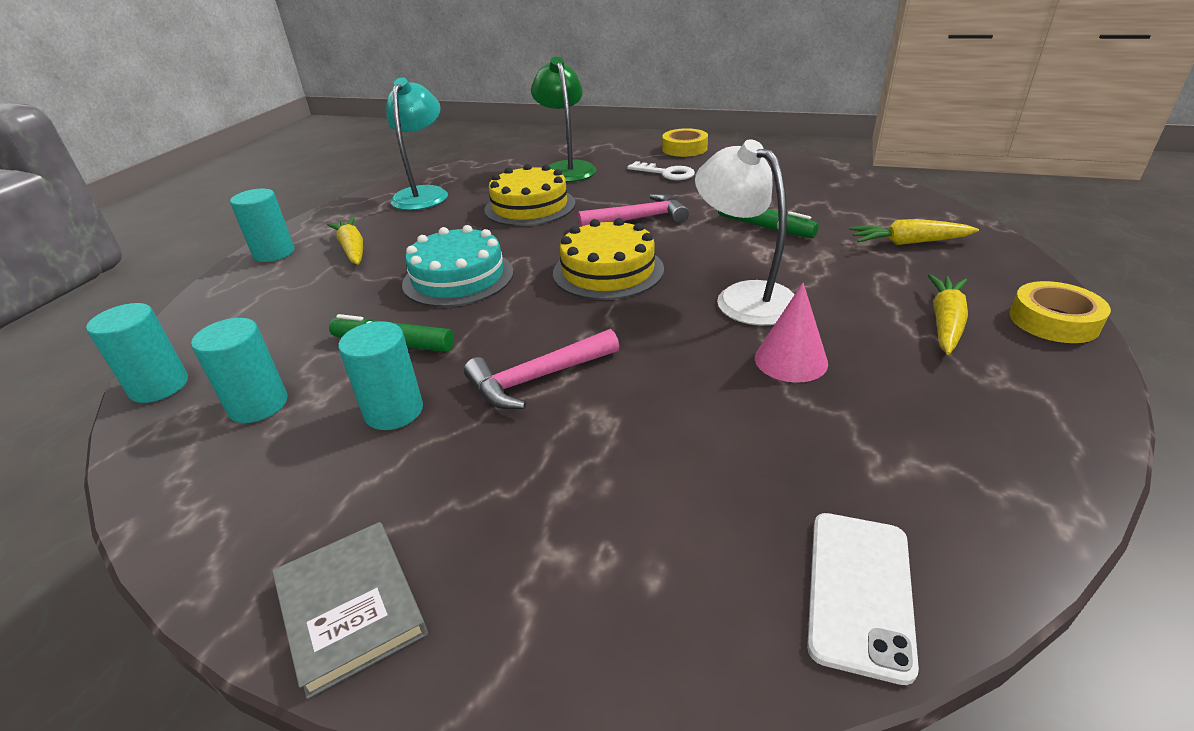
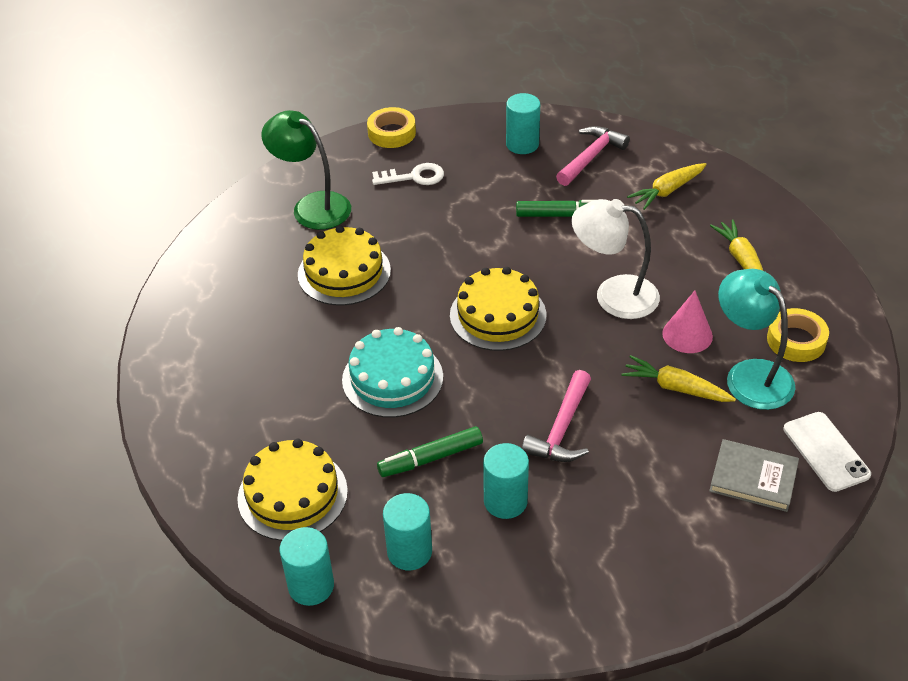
camera: 40 degrees left, 10 degrees up
turquoise cylinder [230,189,294,262] -> turquoise cylinder moved to [506,93,540,154]
grey book [272,522,428,699] -> grey book moved to [709,439,799,512]
yellow carrot [327,218,363,265] -> yellow carrot moved to [621,355,736,402]
turquoise lamp [386,78,448,210] -> turquoise lamp moved to [718,269,796,410]
pink hammer [578,194,689,227] -> pink hammer moved to [556,126,630,186]
yellow tape [1009,281,1111,343] -> yellow tape moved to [767,308,829,362]
none -> yellow cake [237,439,348,541]

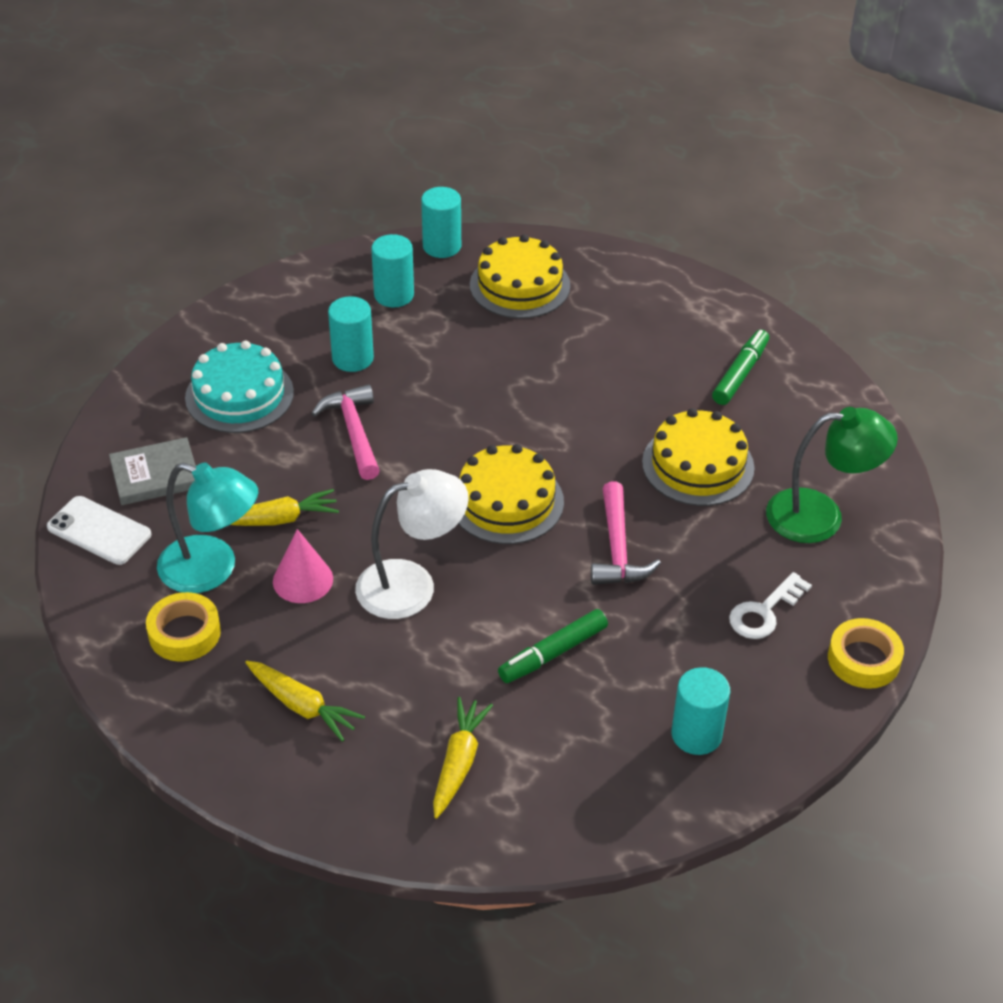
camera: 140 degrees right, 0 degrees up
turquoise cake [342,327,443,418] -> turquoise cake moved to [185,341,294,433]
green marker [377,426,483,477] -> green marker moved to [712,330,769,405]
pink hammer [556,126,630,186] -> pink hammer moved to [591,482,661,585]

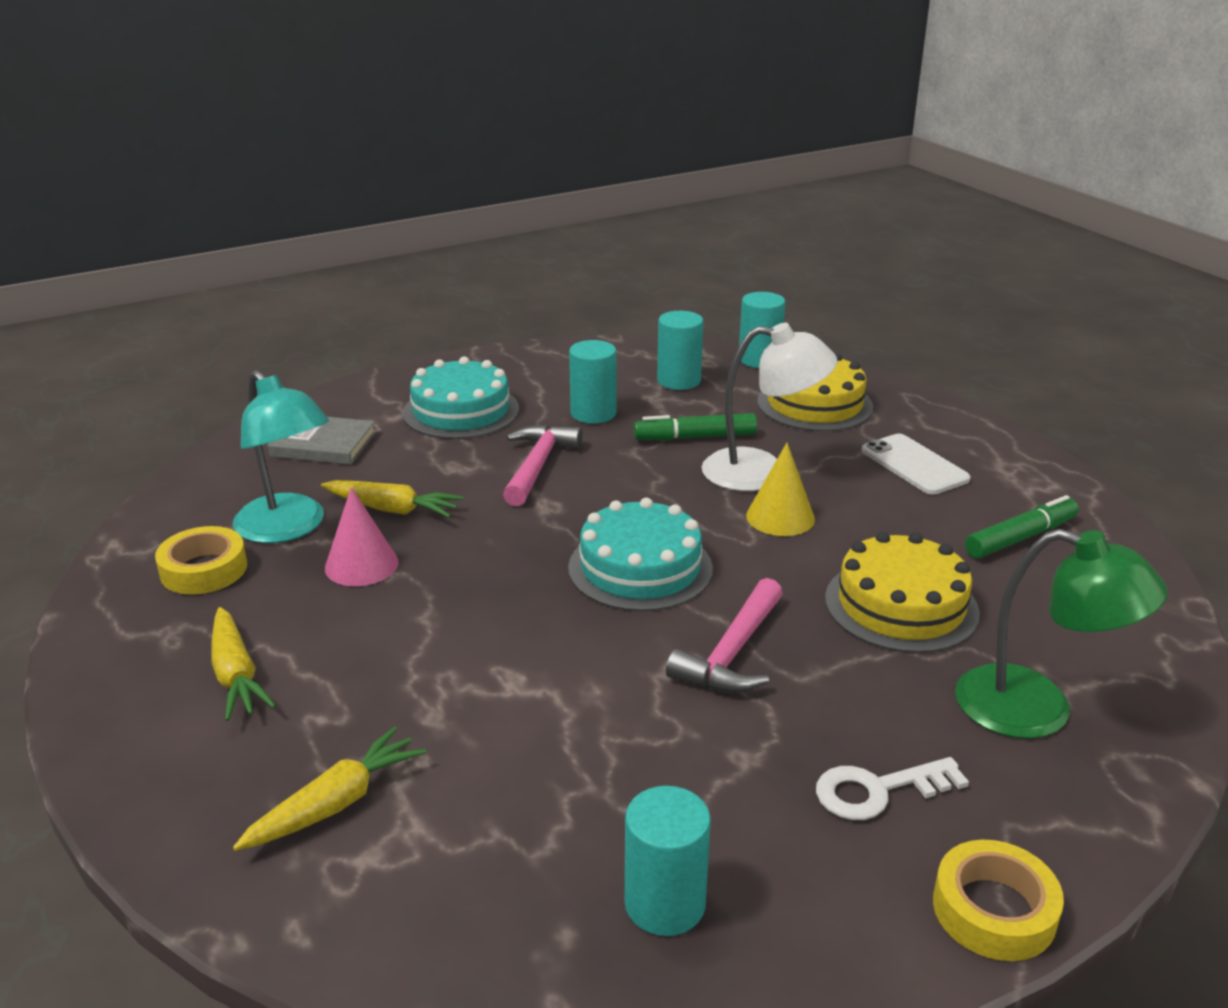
camera: 30 degrees right, 15 degrees down
white phone [47,496,151,565] -> white phone moved to [862,434,971,495]
white lamp [355,469,469,619] -> white lamp moved to [702,323,837,491]
yellow cake [458,444,564,544] -> turquoise cake [568,498,713,612]
green marker [498,609,608,683] -> green marker moved to [634,413,757,440]
none -> yellow cone [746,443,815,536]

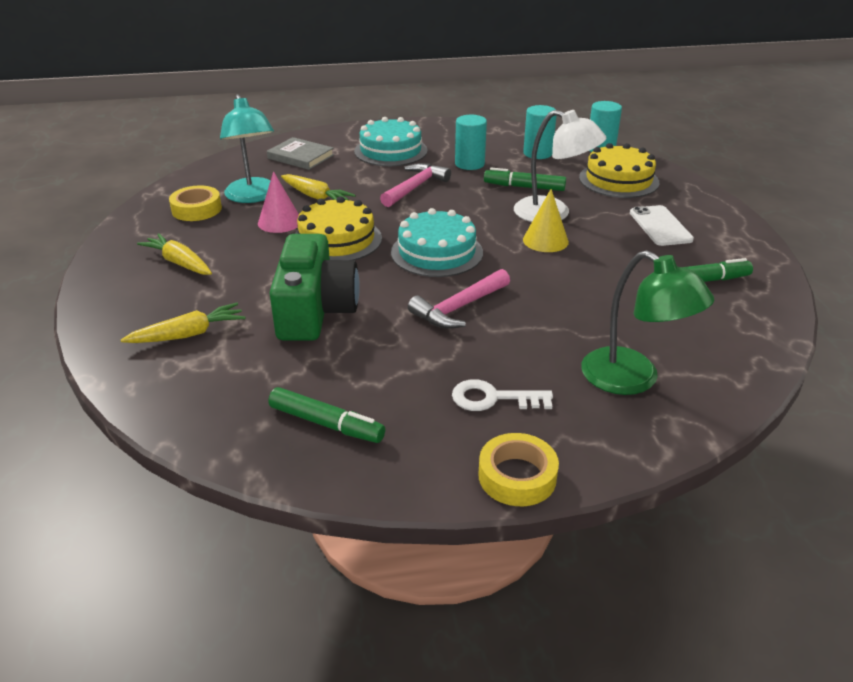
camera: 20 degrees right, 5 degrees up
yellow carrot [211,607,276,721] -> yellow carrot turned 135 degrees clockwise [137,234,212,275]
turquoise cylinder [625,786,711,936] -> green marker [268,387,385,443]
yellow cake [825,532,980,653] -> yellow cake moved to [295,197,382,260]
none -> green camera [269,234,360,341]

